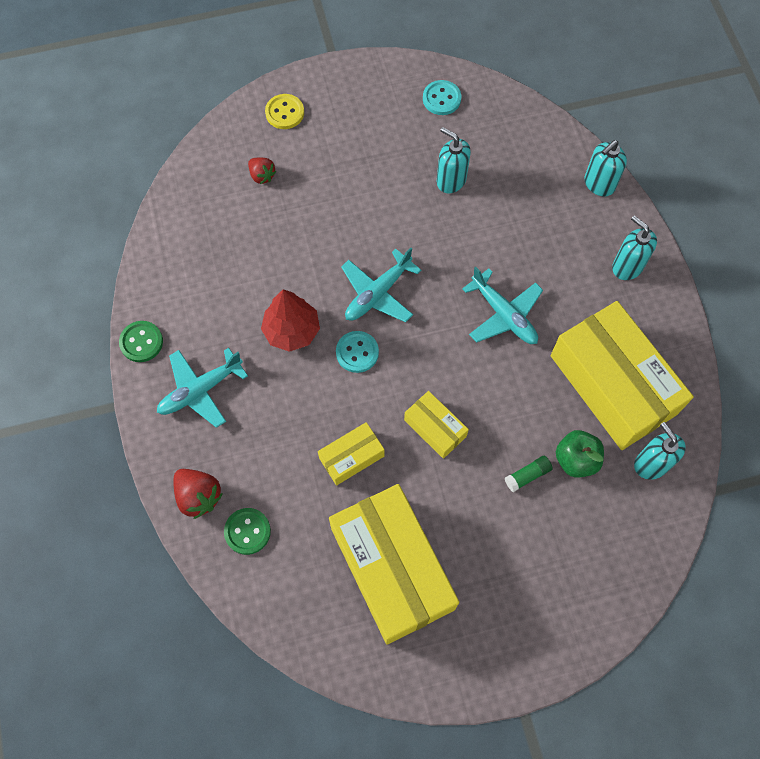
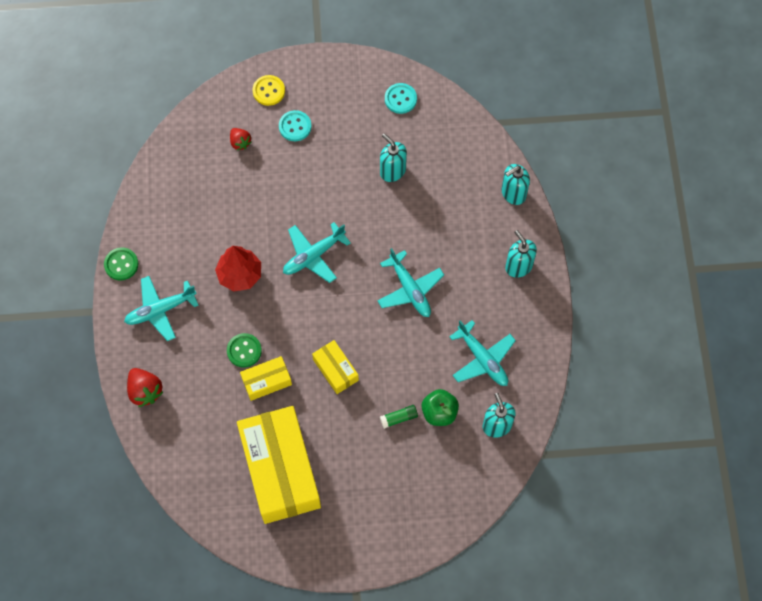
camera: 10 degrees right, 0 degrees up
green button [224,508,271,555] -> green button moved to [227,333,262,367]
turquoise button [336,331,379,373] -> turquoise button moved to [279,110,312,141]
yellow box [551,301,694,450] -> turquoise plane [449,320,516,386]

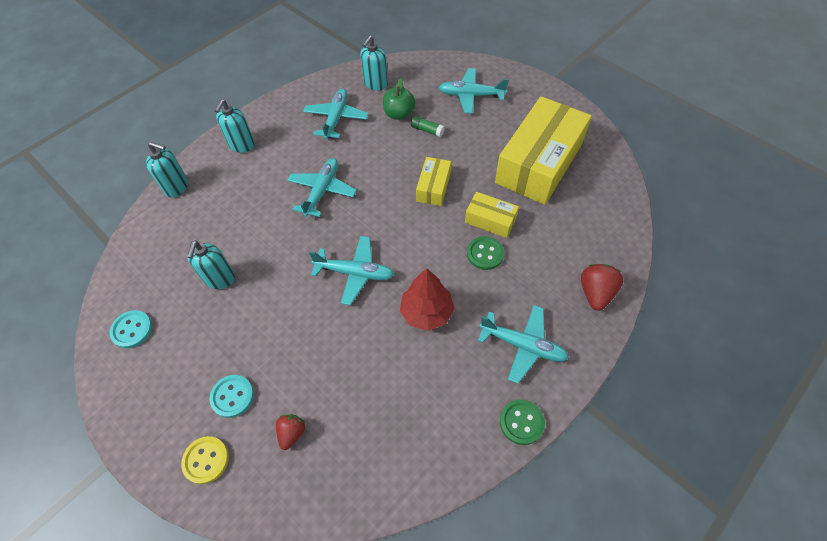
camera: 130 degrees left, 10 degrees down
none -> turquoise plane [439,68,509,114]

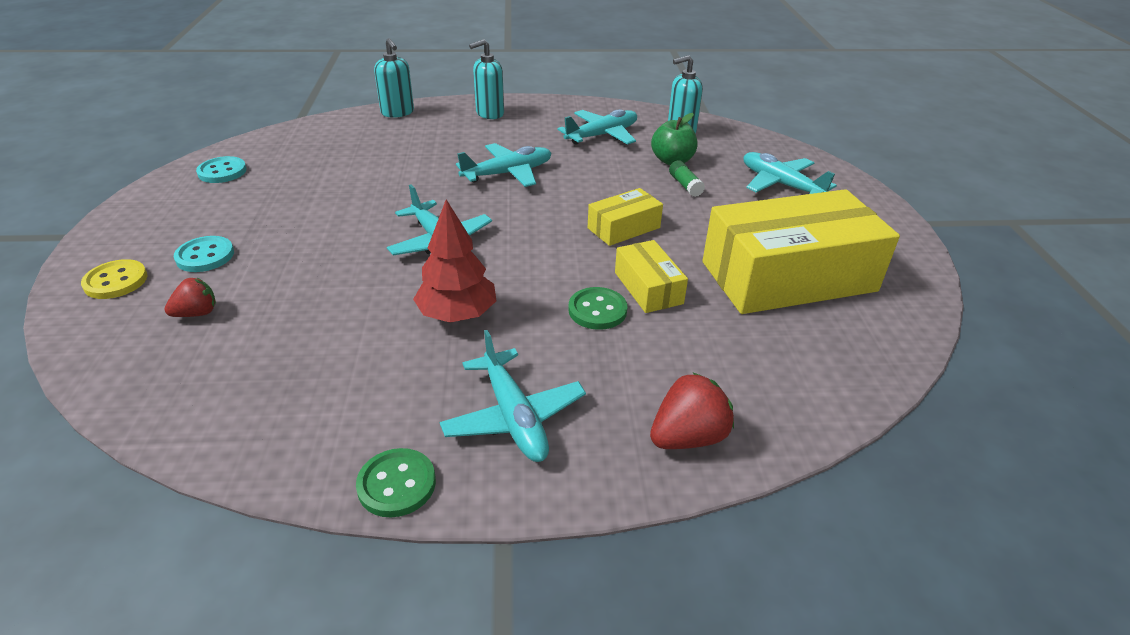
camera: 40 degrees right, 20 degrees down
turquoise soap dispenser [187,240,235,289] -> none

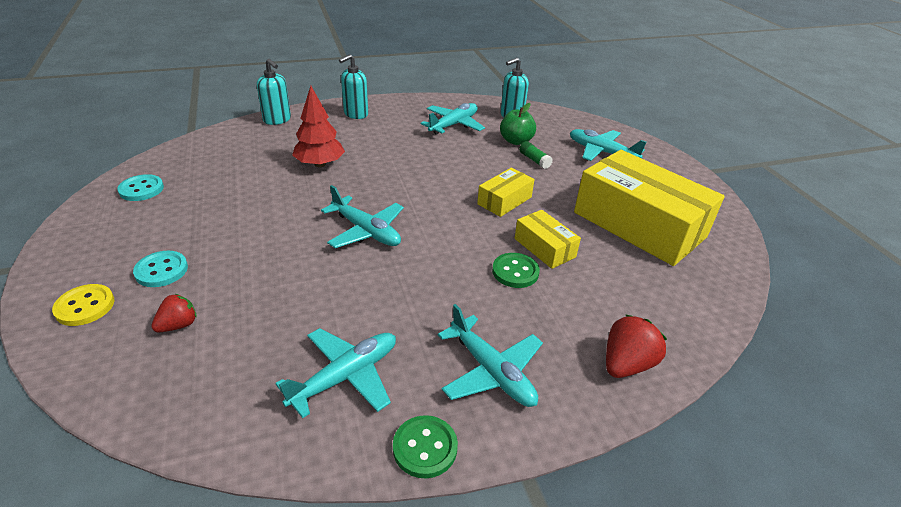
camera: 15 degrees left, 0 degrees up
red tree [413,199,496,323] -> red tree moved to [292,86,345,167]
turquoise plane [456,143,552,187] -> turquoise plane moved to [275,328,396,418]
yellow box [702,189,900,314] -> yellow box turned 75 degrees clockwise [574,150,725,266]

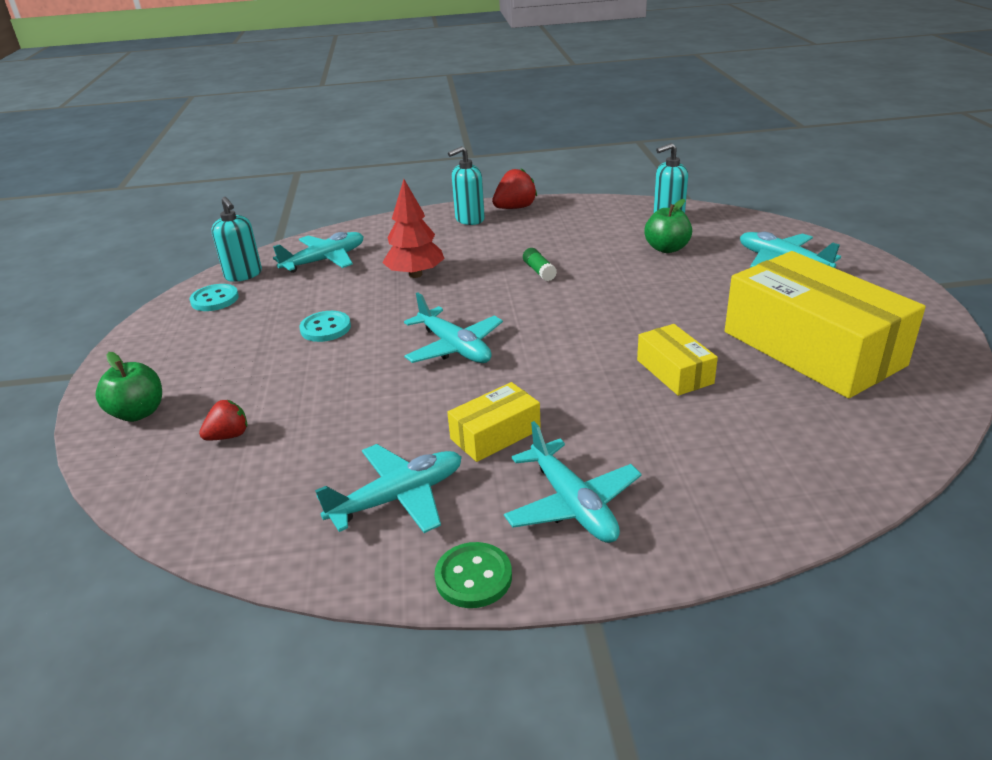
camera: 15 degrees right, 5 degrees down
yellow button [52,284,115,326] -> green apple [95,352,162,422]
turquoise button [133,251,188,287] -> turquoise button moved to [300,311,351,342]
turquoise soap dispenser [257,59,291,125] -> turquoise soap dispenser moved to [211,197,262,282]
turquoise plane [421,103,485,135] -> turquoise plane moved to [273,232,364,273]
yellow box [477,168,535,217] -> yellow box moved to [447,382,541,462]
green button [492,253,540,288] -> none
green glue stick [519,141,553,169] -> green glue stick moved to [523,248,557,281]
red strawberry [606,314,667,378] -> red strawberry moved to [492,168,537,209]

